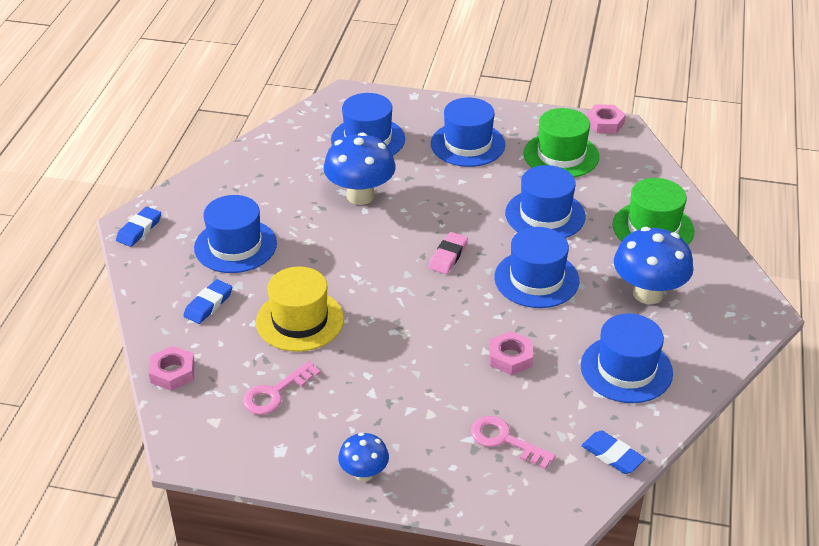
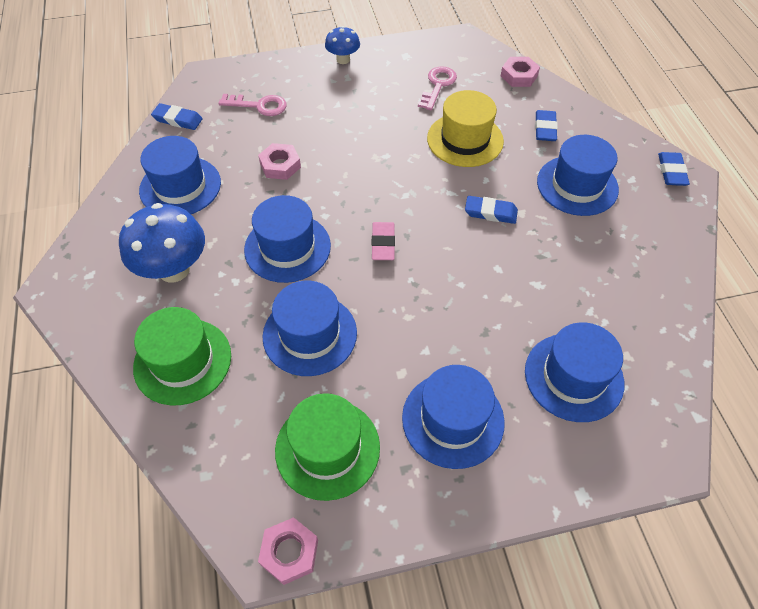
camera: 155 degrees right, 15 degrees up
blue mushroom [324,132,396,205] -> none
none -> blue eraser [465,196,518,224]

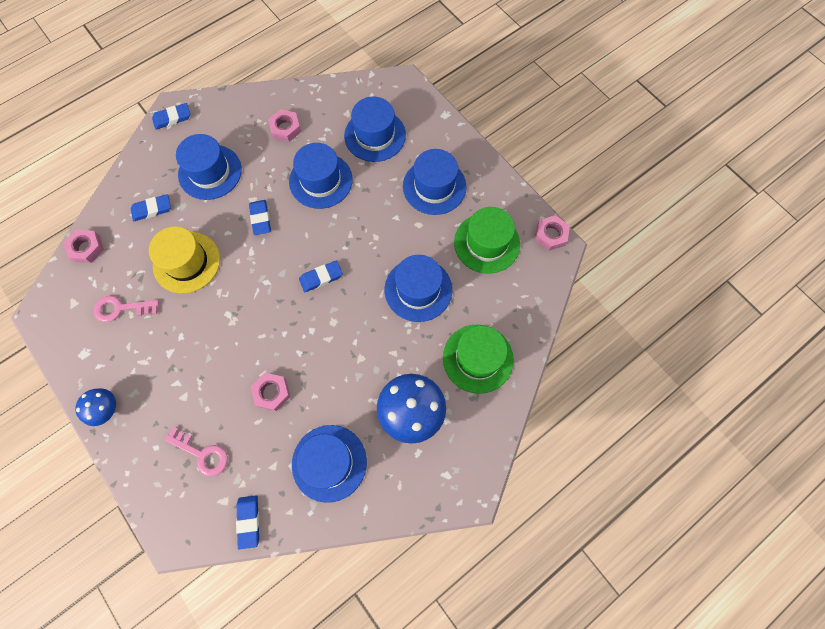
camera: 115 degrees left, 15 degrees up
pink key [218,94,286,116] -> pink key turned 135 degrees clockwise [164,427,228,477]
blue hat [244,195,331,283] -> blue hat moved to [289,143,353,209]
pink eraser [372,222,395,260] -> blue eraser [299,261,343,292]
none -> pink nut [268,109,301,142]

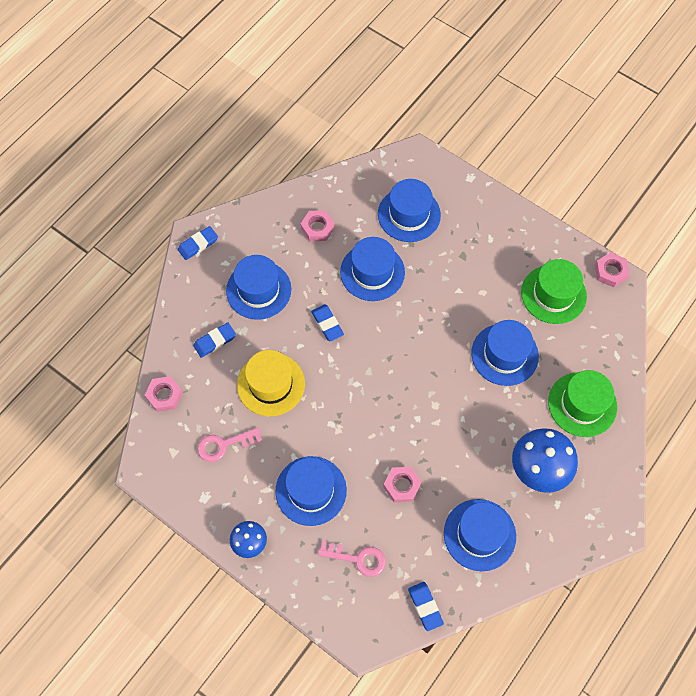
camera: 15 degrees left, 5 degrees down
blue eraser [299,261,343,292] -> none
blue hat [403,149,467,215] -> blue hat moved to [275,456,347,526]

